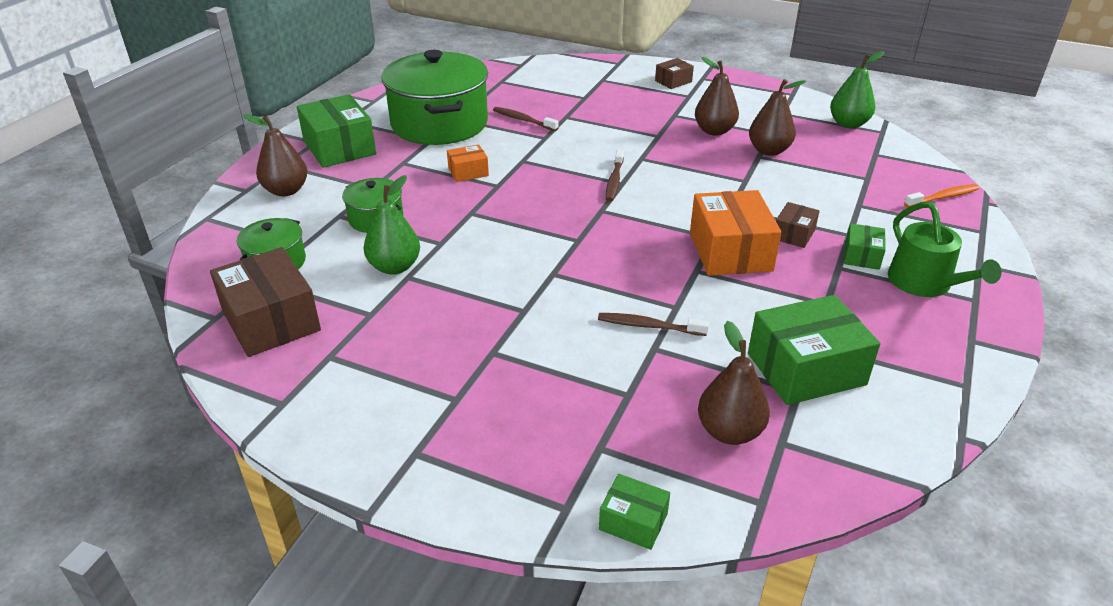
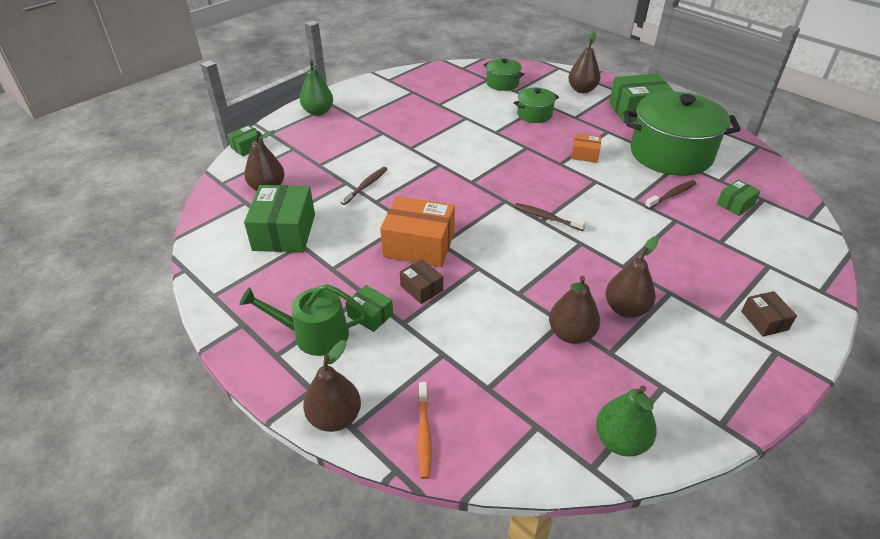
camera: 110 degrees right, 5 degrees up
brown box [210,247,321,357] -> none
green pear [363,175,420,275] -> green pear moved to [300,60,333,116]
orange box [447,144,489,182] -> orange box turned 75 degrees counterclockwise [571,134,602,163]
none -> brown pear [303,340,361,432]
none -> green box [717,180,760,216]

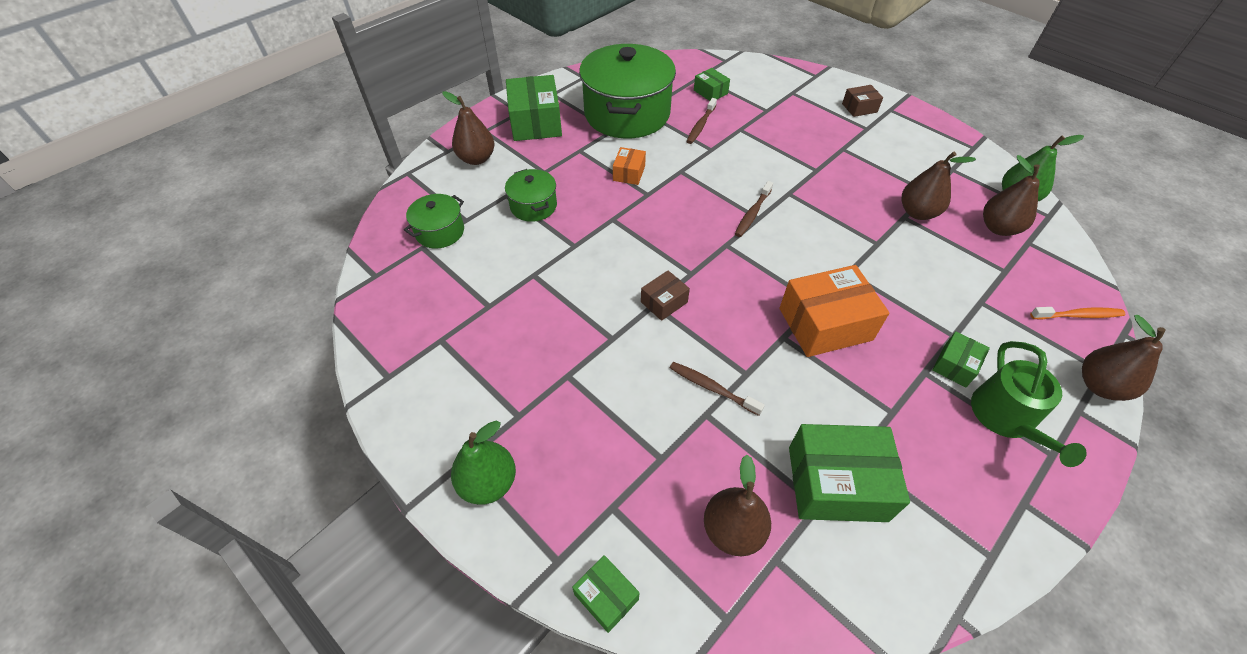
camera: 90 degrees left, 10 degrees up
orange box [380,196,455,267] -> orange box turned 60 degrees clockwise [780,265,889,357]
brown box [400,259,443,304] -> brown box moved to [641,271,690,321]
brown pear [605,236,659,318] -> brown pear moved to [983,155,1040,236]
brown toothbrush [645,180,696,209] -> brown toothbrush turned 120 degrees counterclockwise [686,98,717,144]

